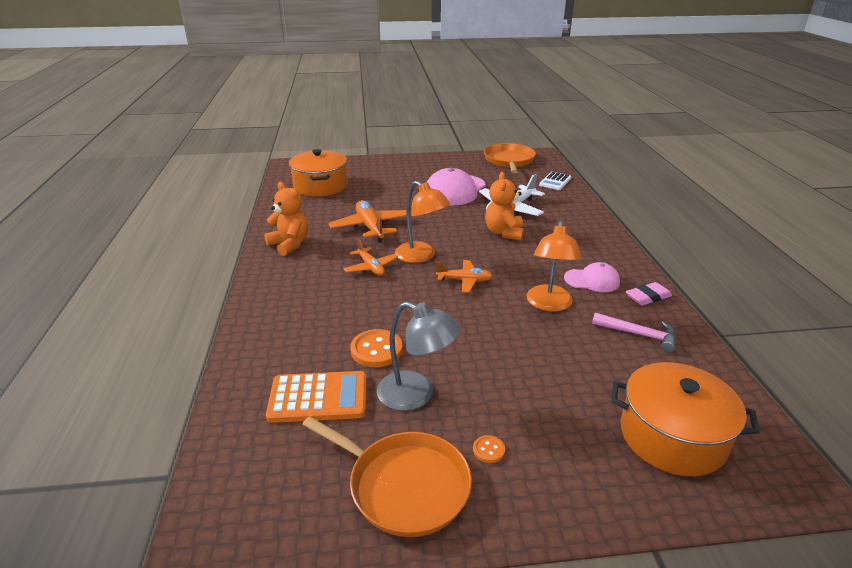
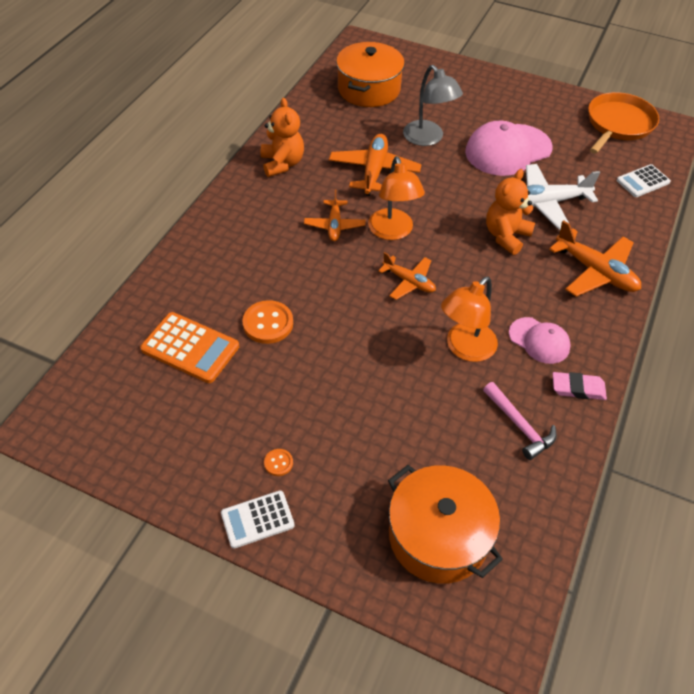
camera: 30 degrees right, 20 degrees up
orange pan [302,416,472,537] -> none
grey lamp [377,302,461,411] -> grey lamp moved to [403,65,463,146]
none -> white calculator [221,491,295,549]
none -> orange plane [549,220,641,297]

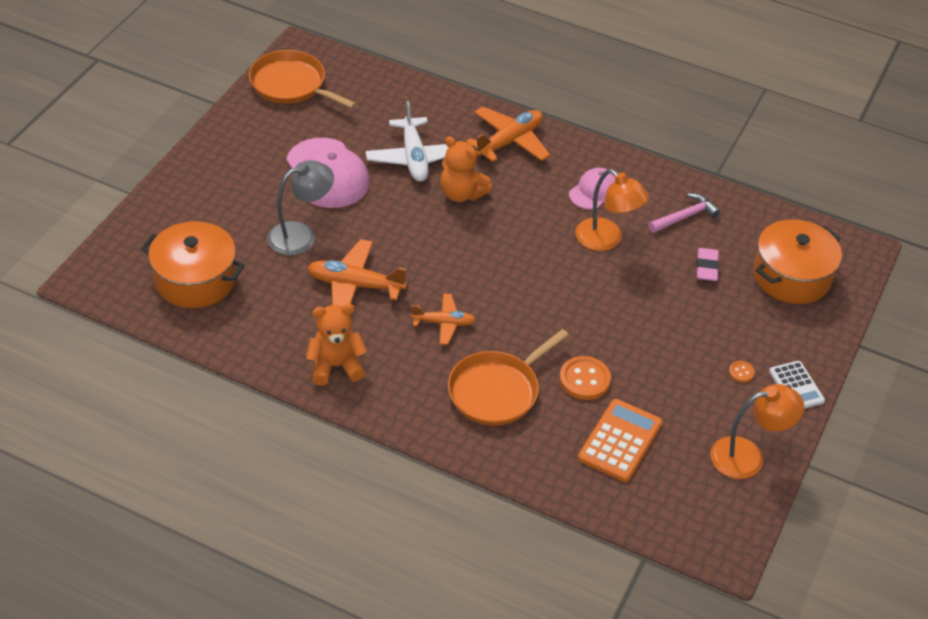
camera: 90 degrees left, 5 degrees down
orange lamp [368,156,425,240] -> orange lamp moved to [710,384,804,479]
orange plane [378,252,436,300] -> none
pink eraser [553,372,607,400] -> pink eraser moved to [696,248,719,281]
white calculator [617,164,671,197] -> none
none -> orange pan [448,329,569,426]

